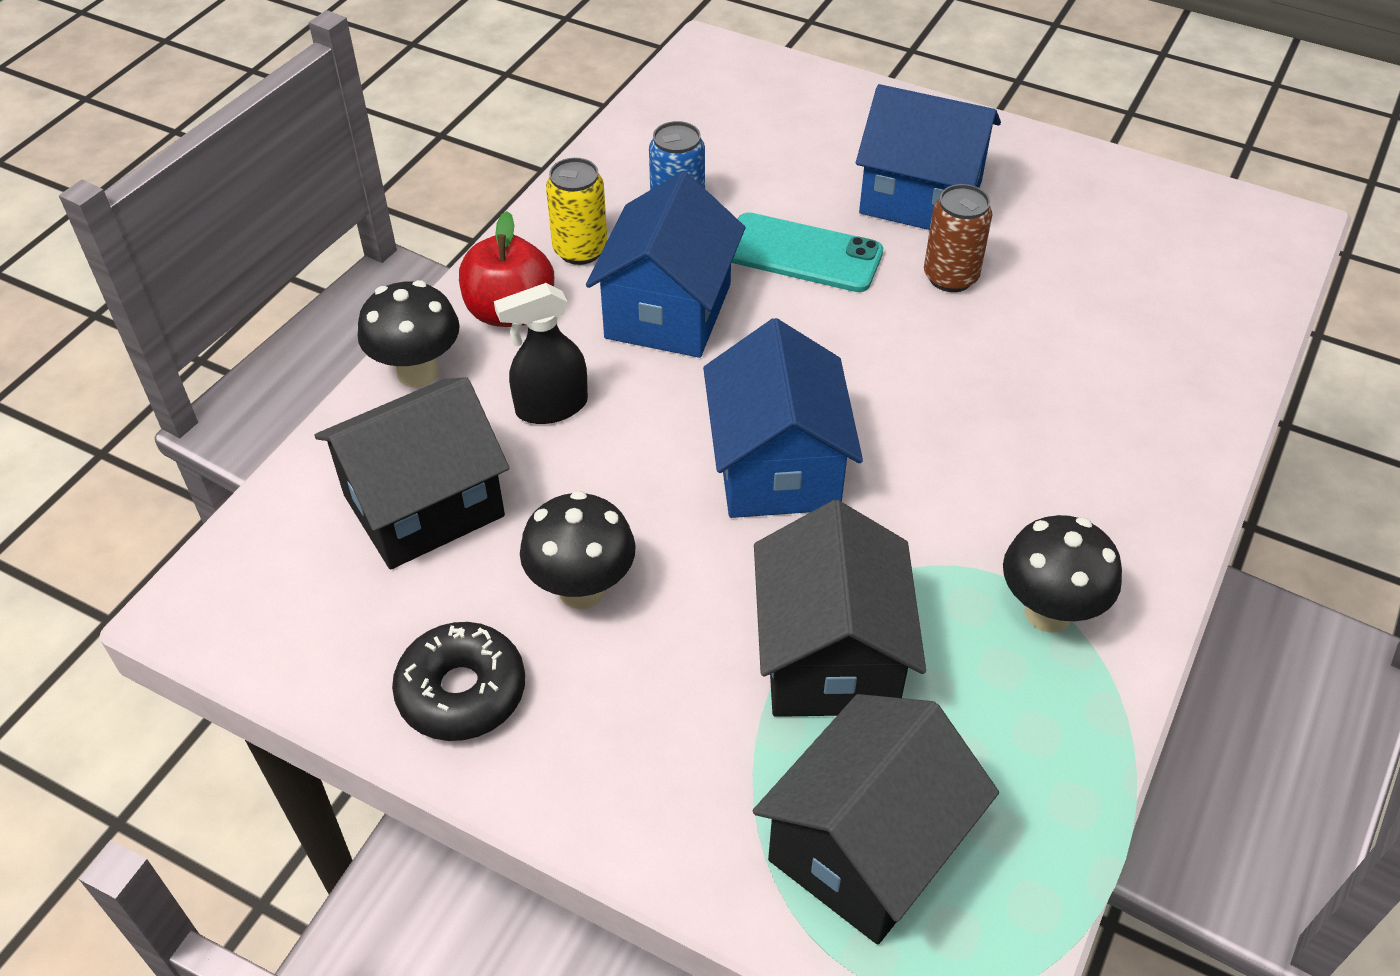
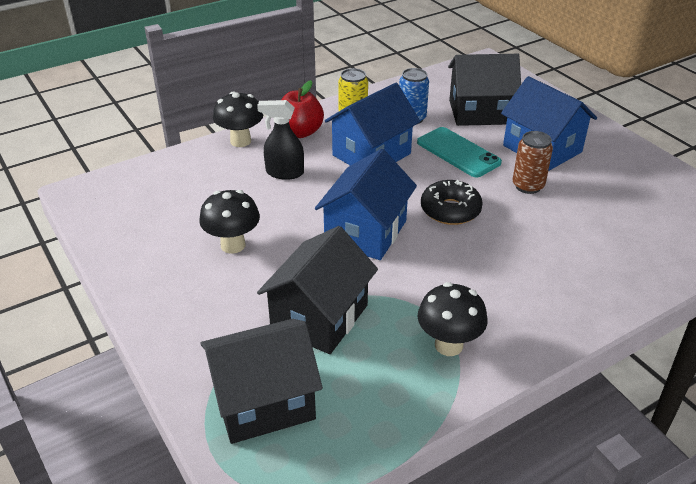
camera: 30 degrees right, 10 degrees down
black house [314,377,509,570] -> black house moved to [448,54,521,126]
black donut [392,622,525,741] -> black donut moved to [421,180,483,225]

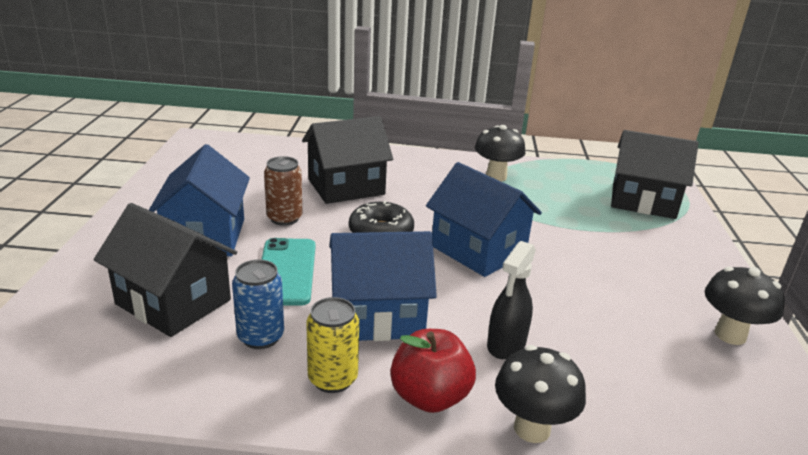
camera: 145 degrees left, 10 degrees down
black mushroom [199,190,260,254] -> black mushroom moved to [705,267,785,345]
black spray bottle [257,100,304,180] -> black spray bottle turned 75 degrees clockwise [487,241,536,359]
black house [257,226,378,354] -> black house moved to [302,116,393,204]
blue house [315,149,417,260] -> blue house turned 75 degrees clockwise [426,162,542,277]

